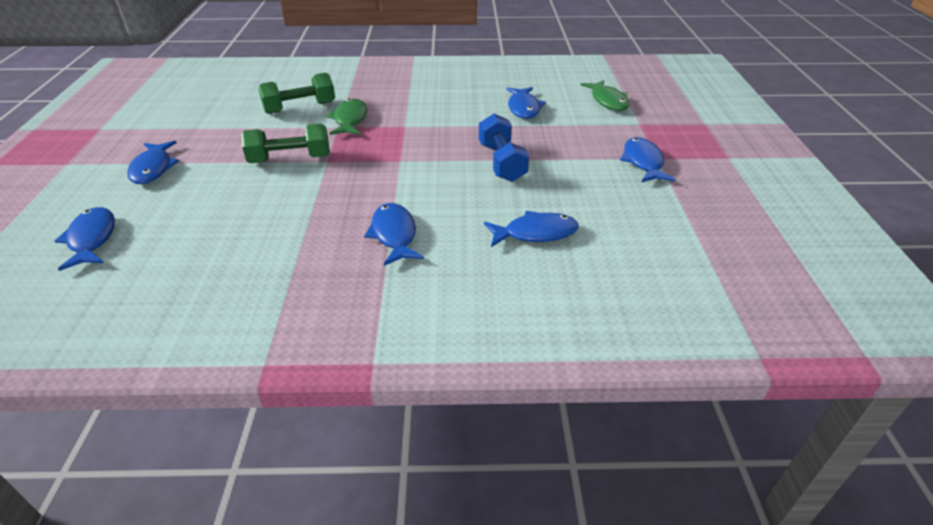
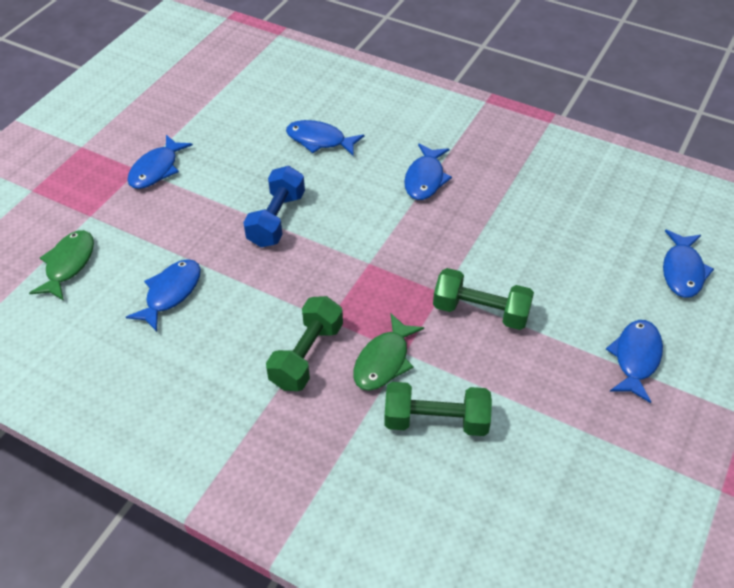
camera: 150 degrees left, 10 degrees up
none -> green dumbbell [266,296,343,391]

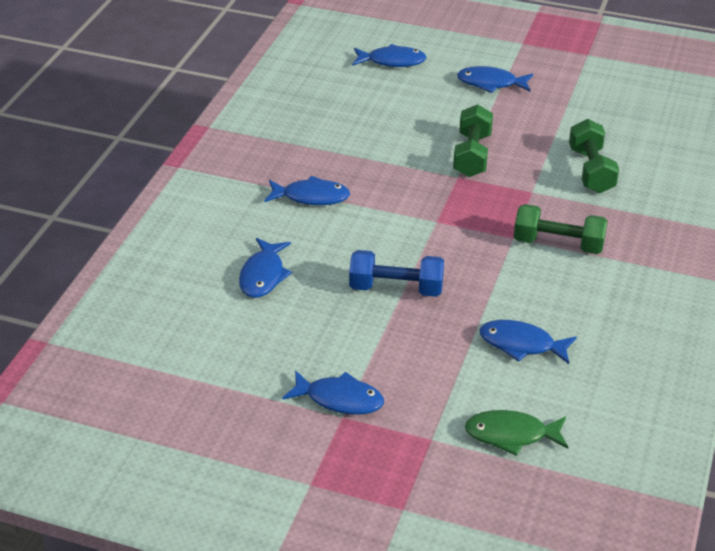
camera: 100 degrees left, 10 degrees down
green fish [353,314,424,391] -> none

